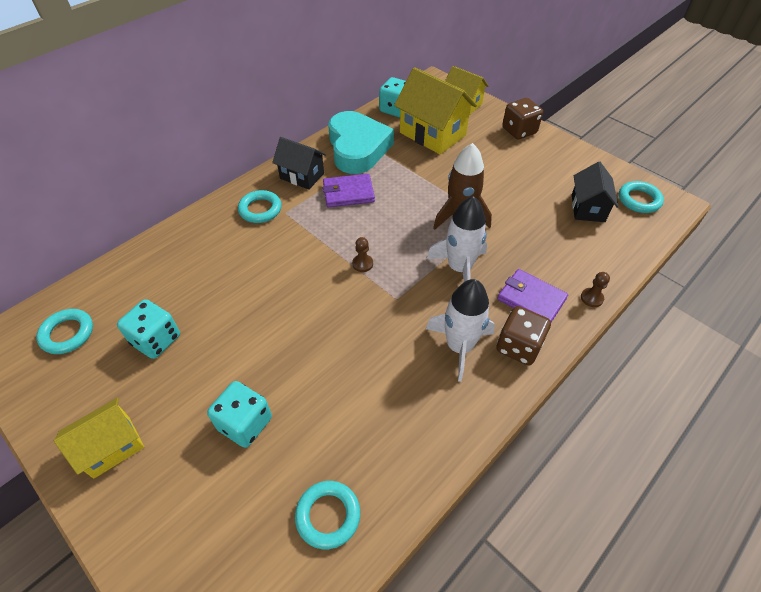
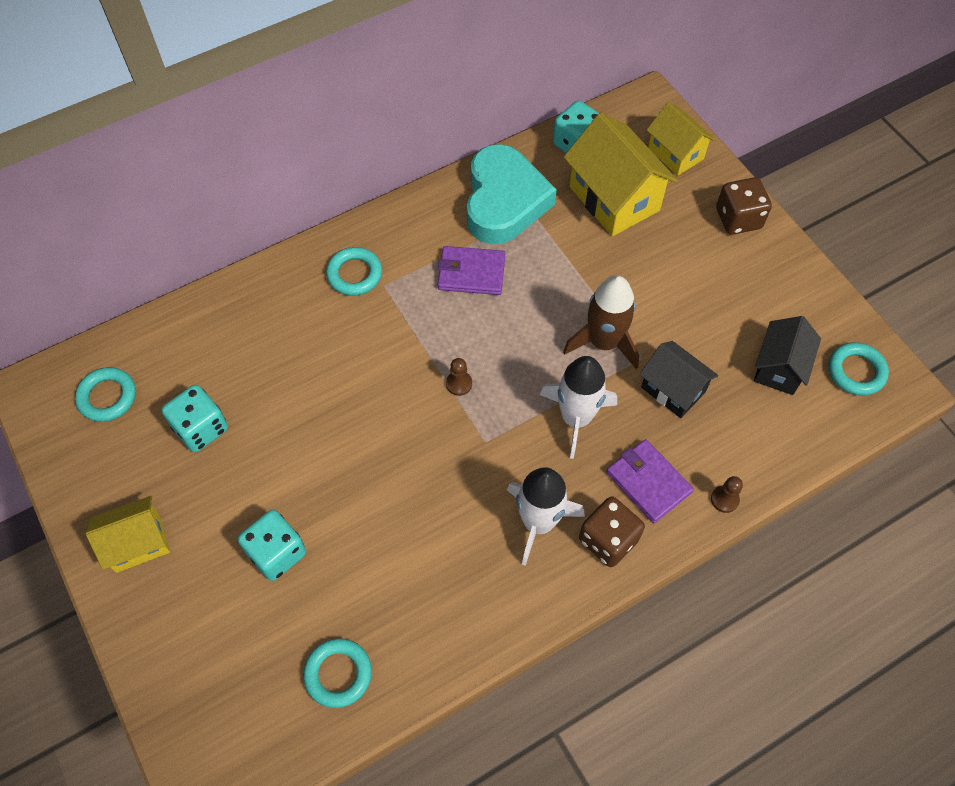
camera: 15 degrees right, 10 degrees up
black house [272,137,326,190] -> black house moved to [639,341,718,418]

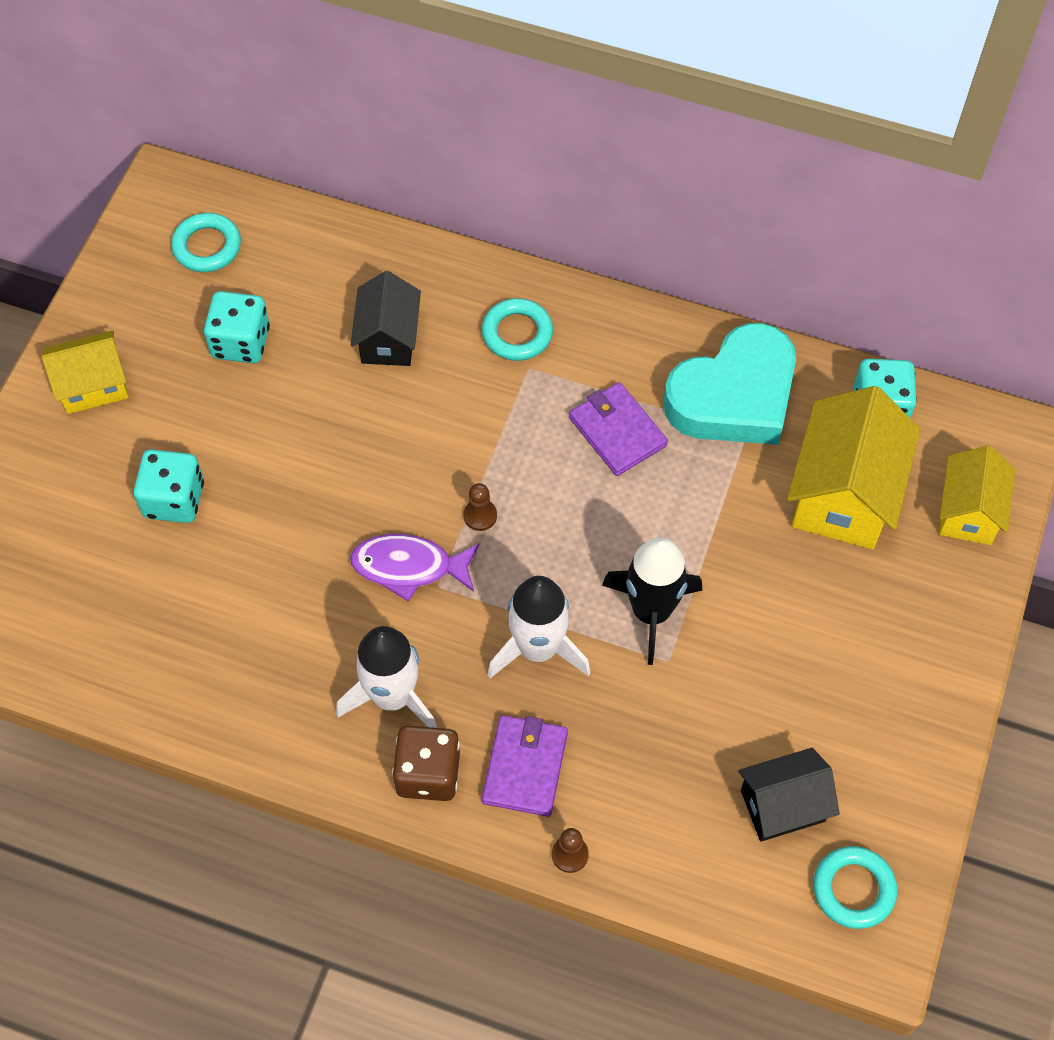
camera: 50 degrees right, 0 degrees up
yellow house [86,496,170,573] -> yellow house turned 45 degrees counterclockwise [42,330,129,414]
turquoise ring [303,638,372,708] -> none
brown rocket [563,275,639,369] -> black rocket [602,537,702,665]
black house [639,341,718,418] -> black house moved to [351,271,421,366]
brown dice [716,177,772,235] -> none
none -> purple fish [350,534,479,602]

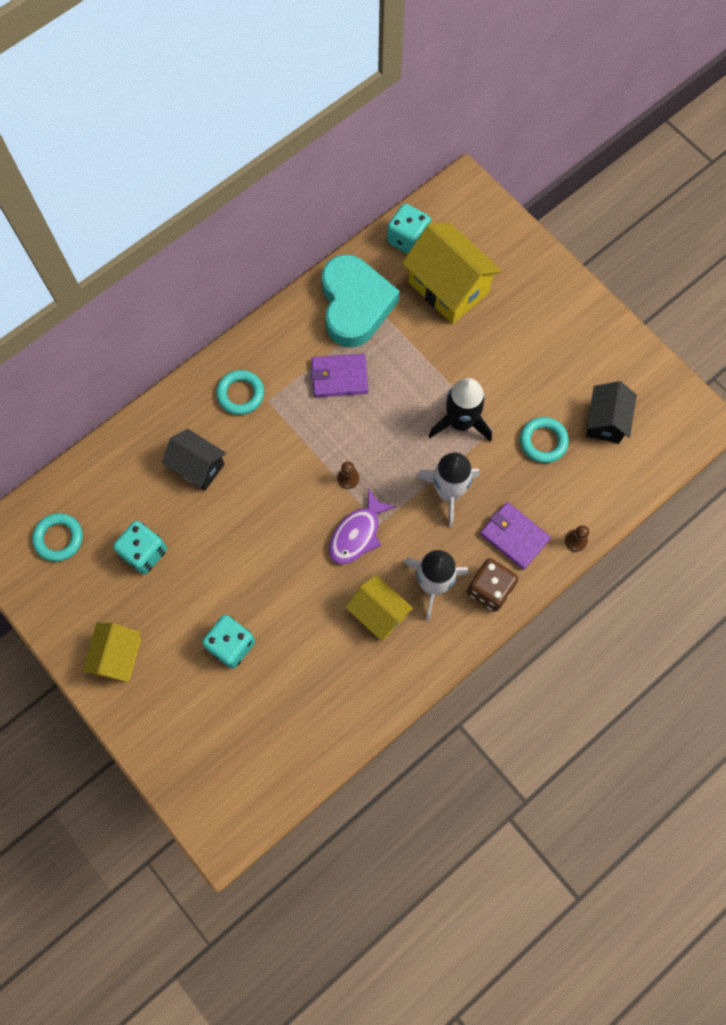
camera: 60 degrees left, 10 degrees up
turquoise ring [813,846,897,929] -> turquoise ring moved to [520,417,569,463]
yellow house [939,446,1015,545] -> yellow house moved to [345,575,413,641]

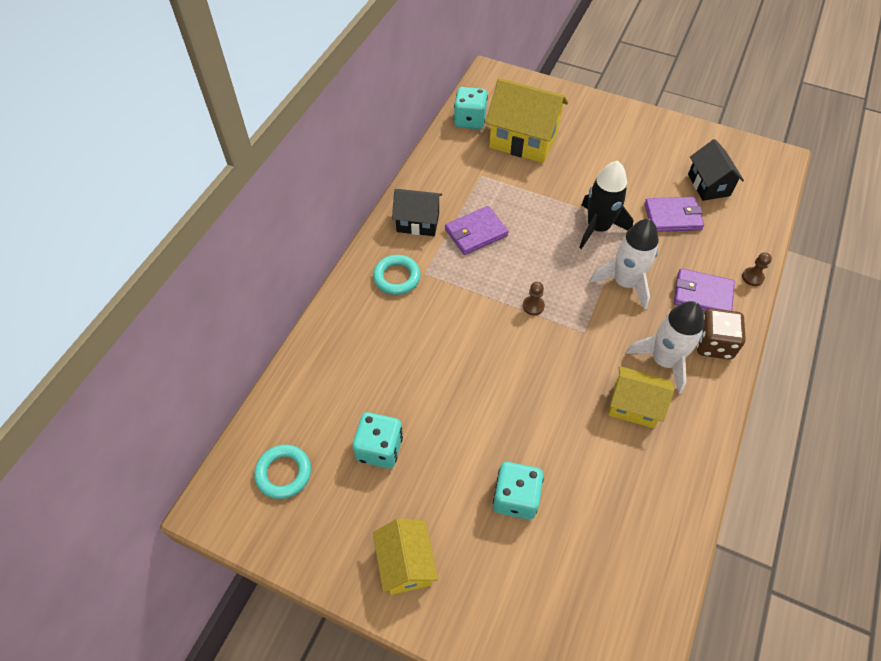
camera: 25 degrees left, 15 degrees down
black house [162,429,226,491] -> black house moved to [392,189,442,236]
turquoise heart [322,255,400,348] -> none
purple fish [329,488,396,564] -> none
turquoise ring [520,417,569,463] -> purple wallet [644,197,704,232]

